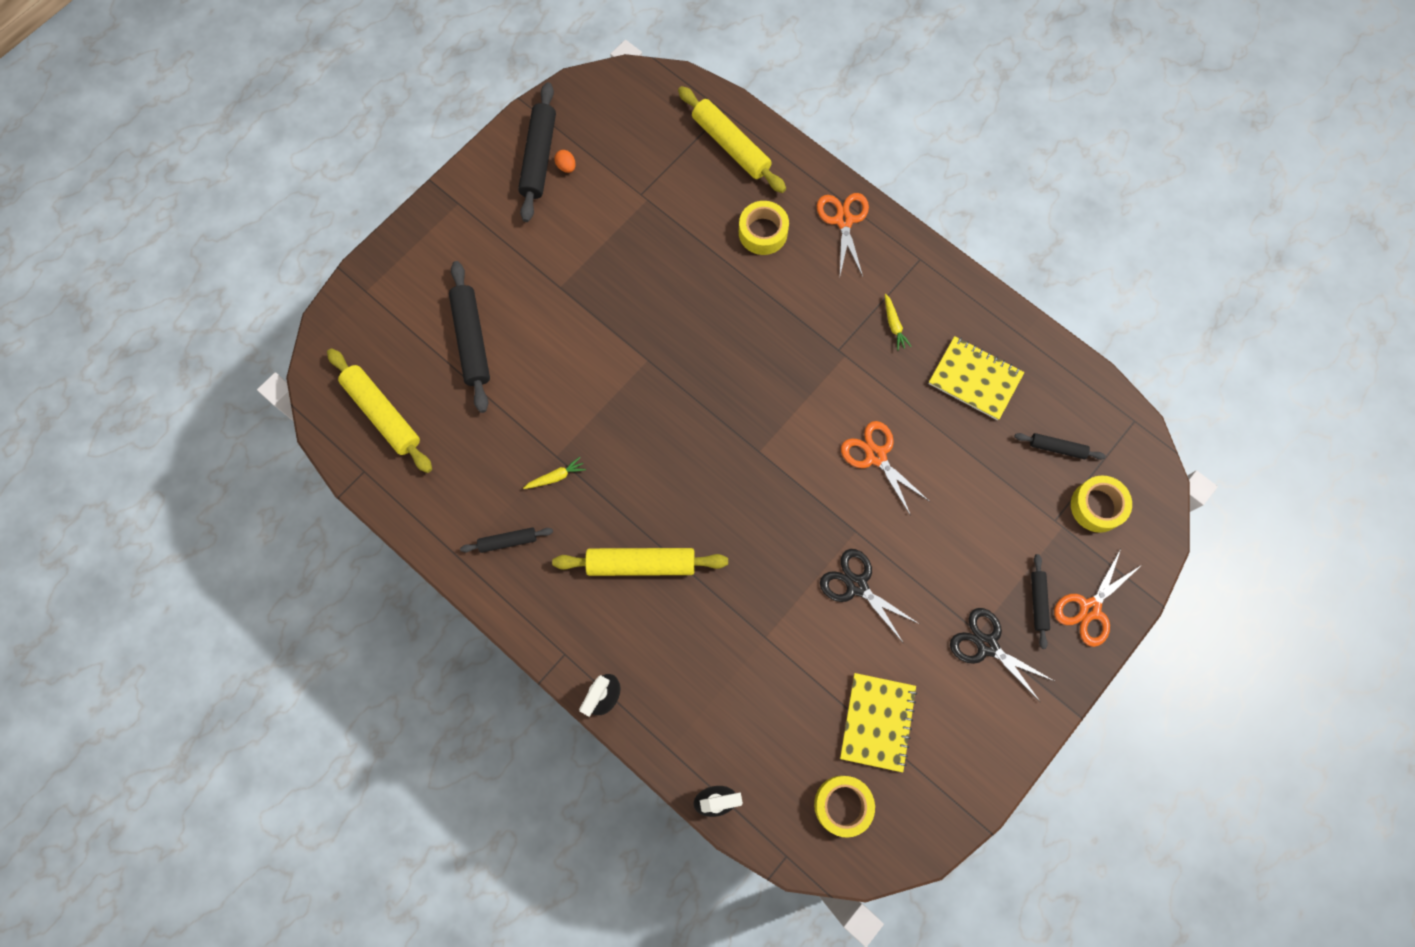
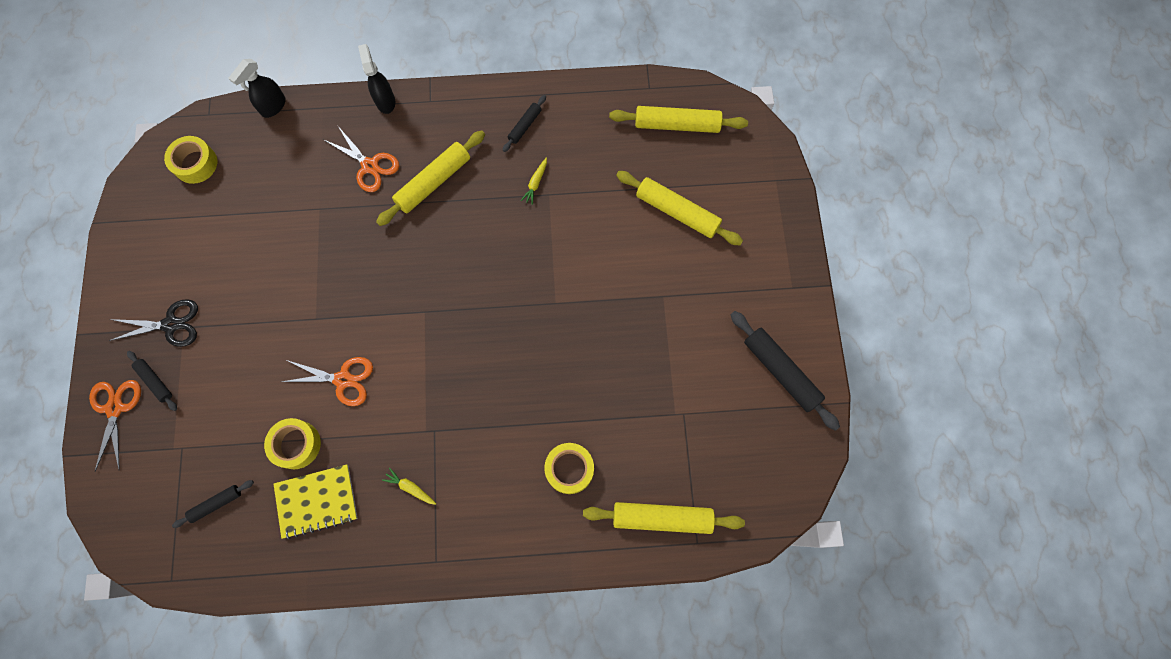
camera: 135 degrees right, 0 degrees up
black rolling pin [449,261,490,413] -> yellow rolling pin [616,171,743,245]
orange egg [554,150,576,173] -> none
orange scissors [817,193,869,277] -> orange scissors moved to [324,126,399,192]
black scissors [820,549,919,642] -> none
yellow notebook [840,673,917,773] -> none
yellow tape [1071,475,1132,533] -> yellow tape moved to [264,418,321,469]

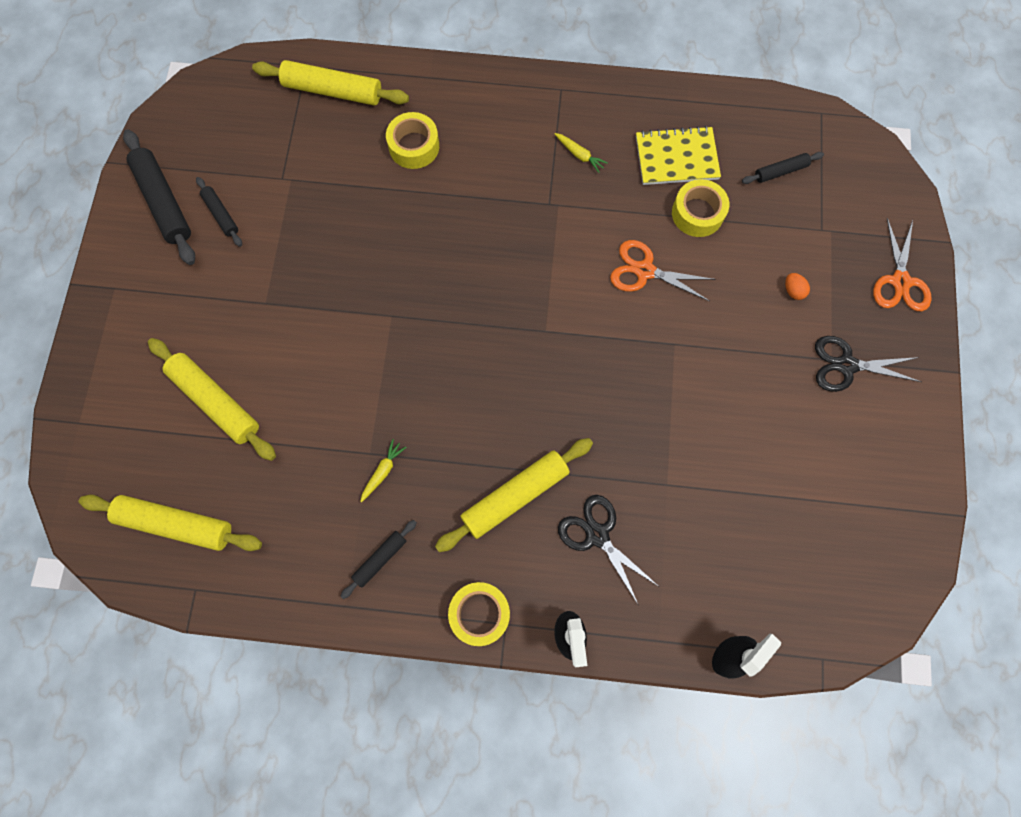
camera: 170 degrees left, 0 degrees up
black rolling pin [127,351,177,411] -> black rolling pin moved to [196,177,242,247]
yellow tape [164,136,217,184] -> yellow tape moved to [448,582,510,646]
orange scissors [324,126,399,192] -> black scissors [558,495,658,604]
none -> orange egg [785,273,810,300]

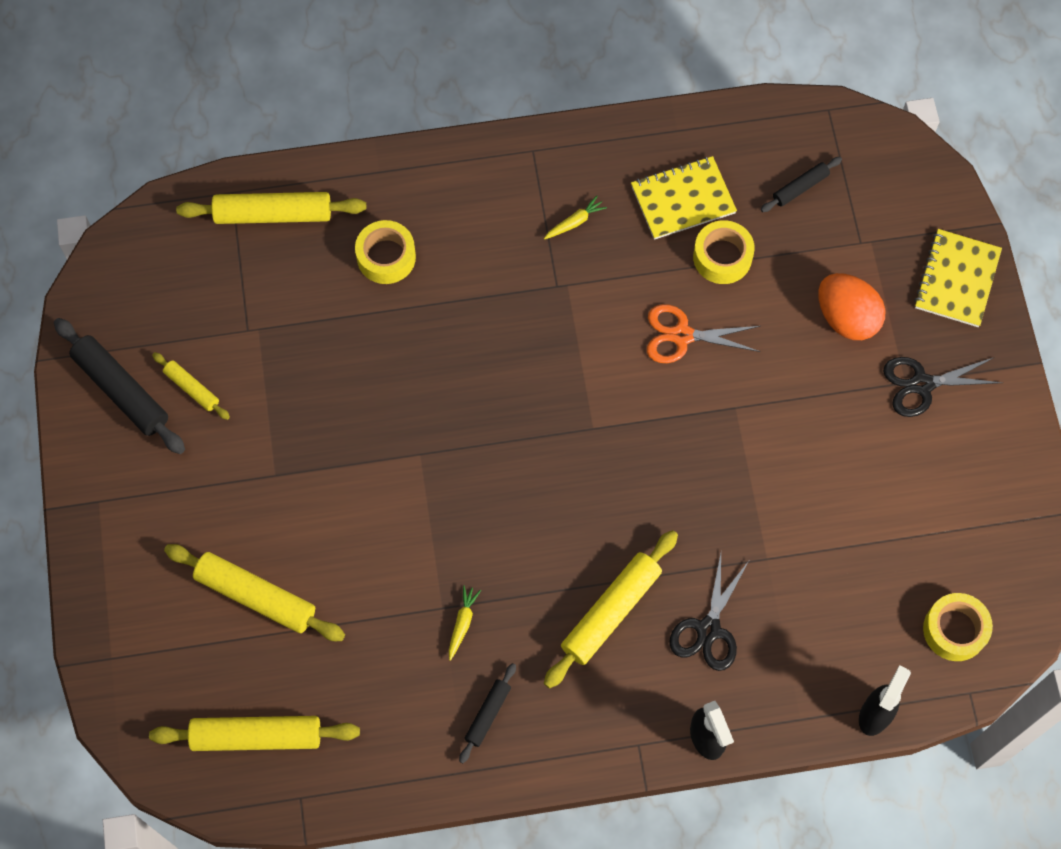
camera: 15 degrees left, 5 degrees down
black rolling pin [196,177,242,247] -> yellow rolling pin [152,352,230,420]
yellow tape [448,582,510,646] -> yellow tape moved to [923,593,993,661]
yellow carrot [555,133,608,173] -> yellow carrot turned 60 degrees counterclockwise [544,196,607,239]
black scissors [558,495,658,604] -> black scissors turned 105 degrees counterclockwise [669,553,749,671]
orange egg [785,273,810,300] -> orange egg [818,273,885,340], size x2.37
orange scissors [873,218,931,311] -> yellow notebook [914,229,1002,327]

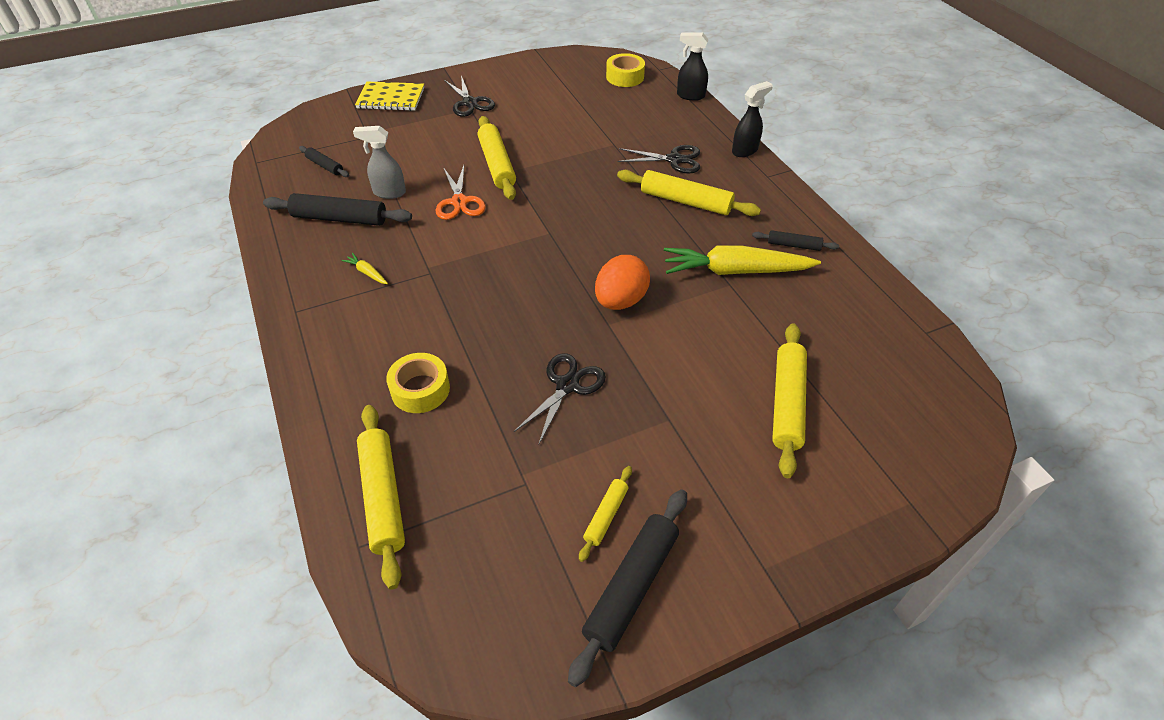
camera: 105 degrees left, 20 degrees down
yellow rolling pin [149,716,360,751] -> yellow rolling pin moved to [478,116,516,200]
yellow carrot [449,586,481,661] -> yellow carrot [664,246,821,275], size x2.49
yellow notebook [631,156,737,240] -> black rolling pin [263,193,412,226]
yellow tape [693,220,755,284] -> grey spray bottle [353,126,406,199]
orange egg [818,273,885,340] -> orange egg moved to [595,255,650,310]
none -> black scissors [514,353,606,444]

